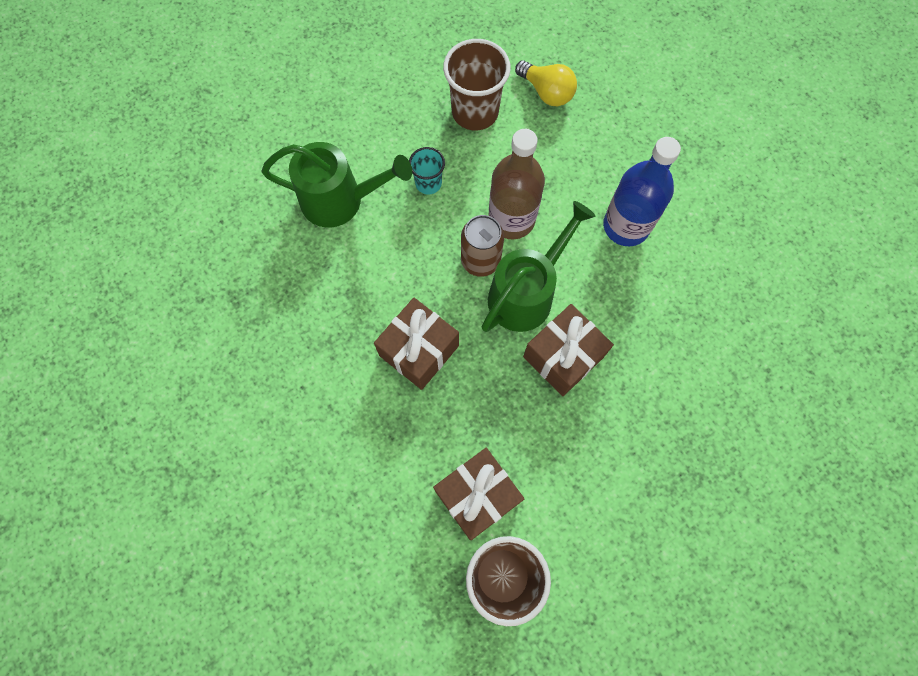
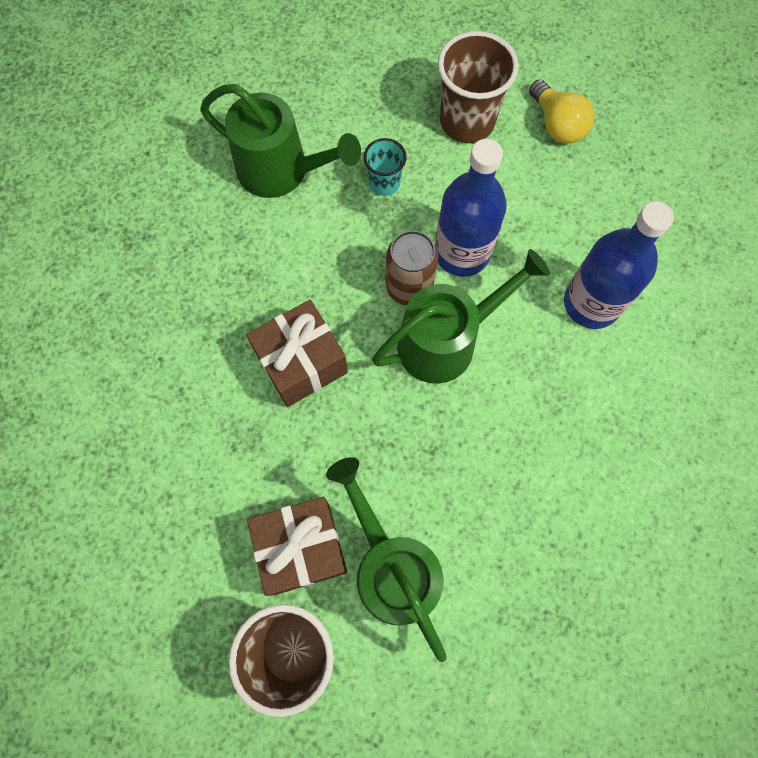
camera: 20 degrees right, 0 degrees up
brown bottle [489,129,545,240] -> blue bottle [435,139,507,277]
brown gift [523,304,614,396] -> none
none -> green watering can [326,457,447,662]

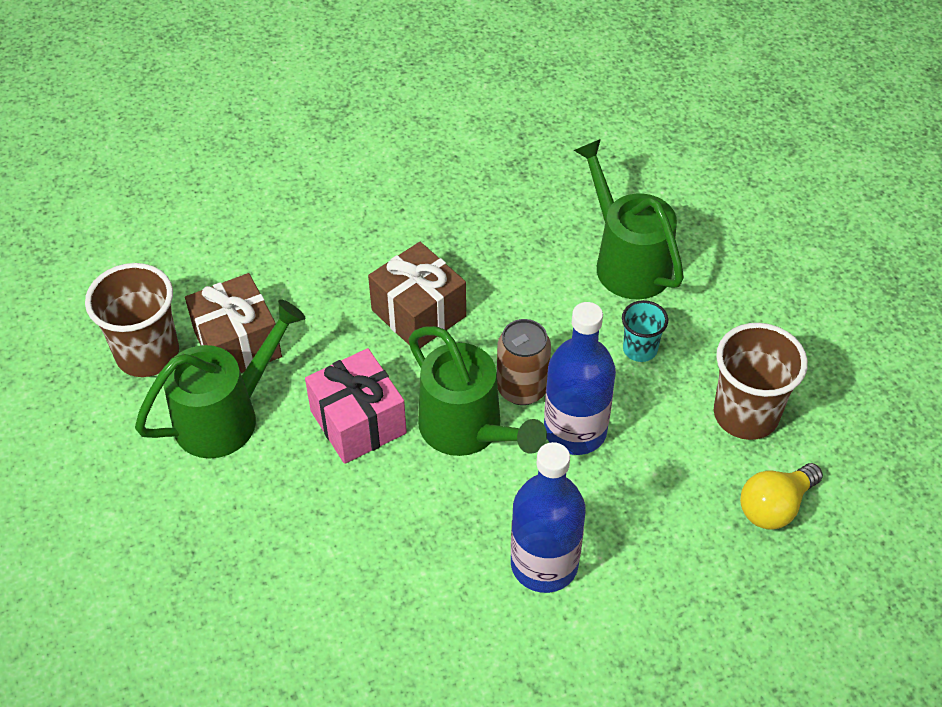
camera: 80 degrees right, 20 degrees down
green watering can [200,84,361,198] -> green watering can turned 135 degrees clockwise [573,139,684,299]
none -> pink gift [305,348,407,464]

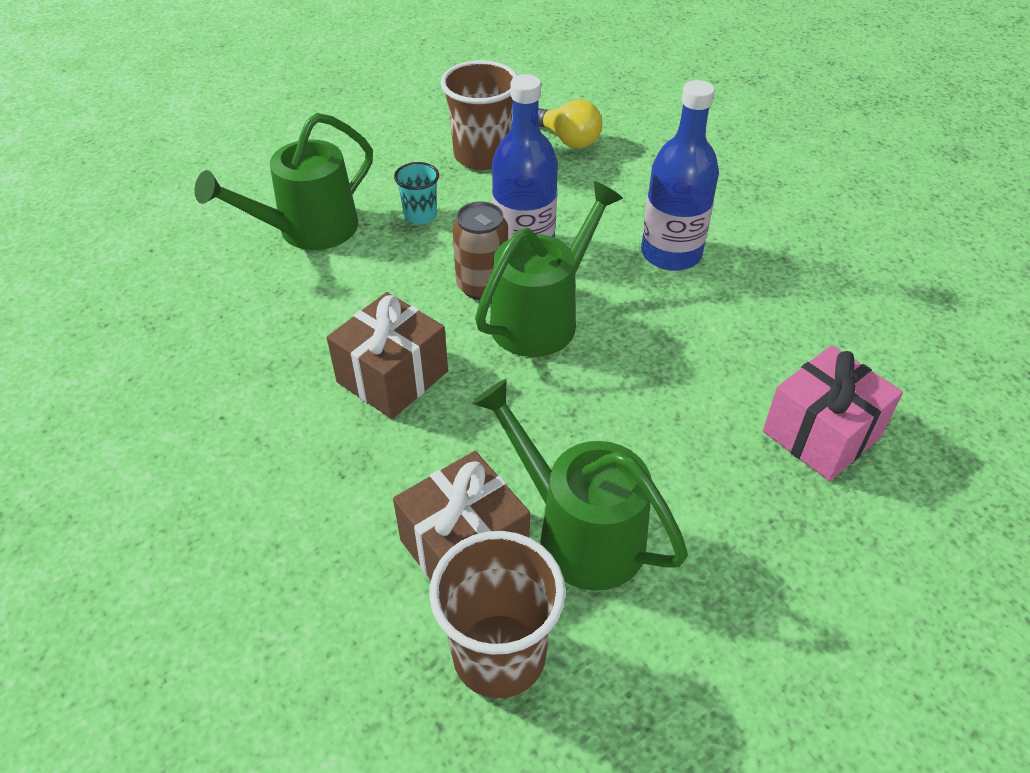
camera: 100 degrees left, 5 degrees down
pink gift [305,348,407,464] -> pink gift moved to [763,345,903,481]

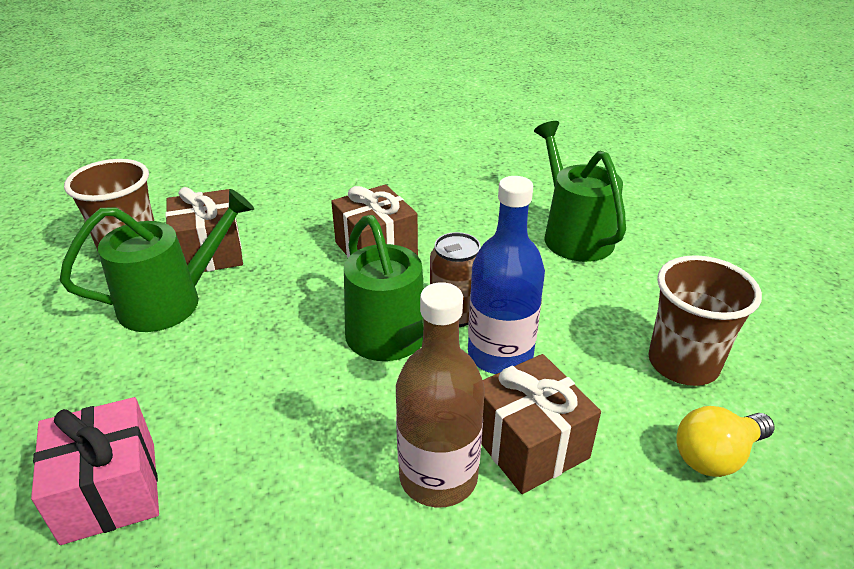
camera: 110 degrees right, 10 degrees down
turquoise cup [394,162,439,225] -> none
blue bottle [641,80,719,271] -> brown bottle [396,282,485,507]
none -> brown gift [481,354,601,494]

